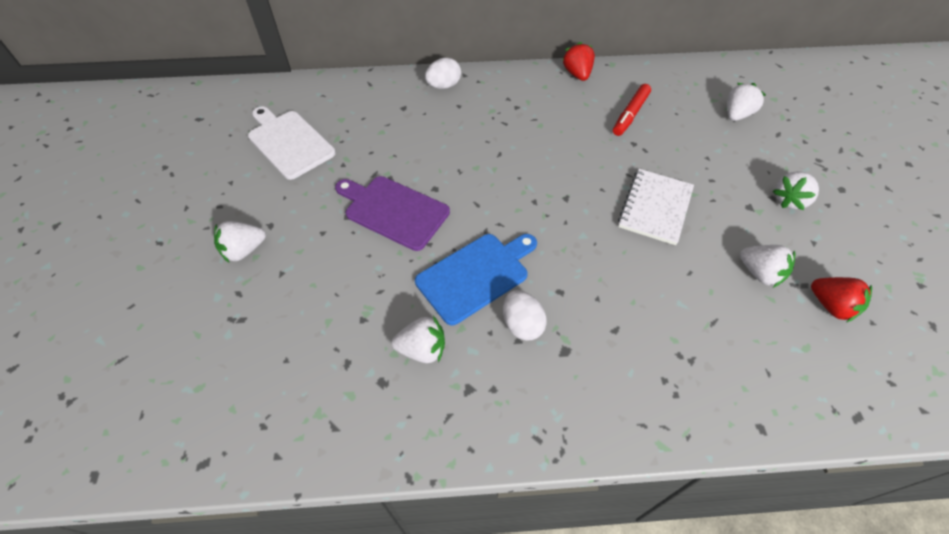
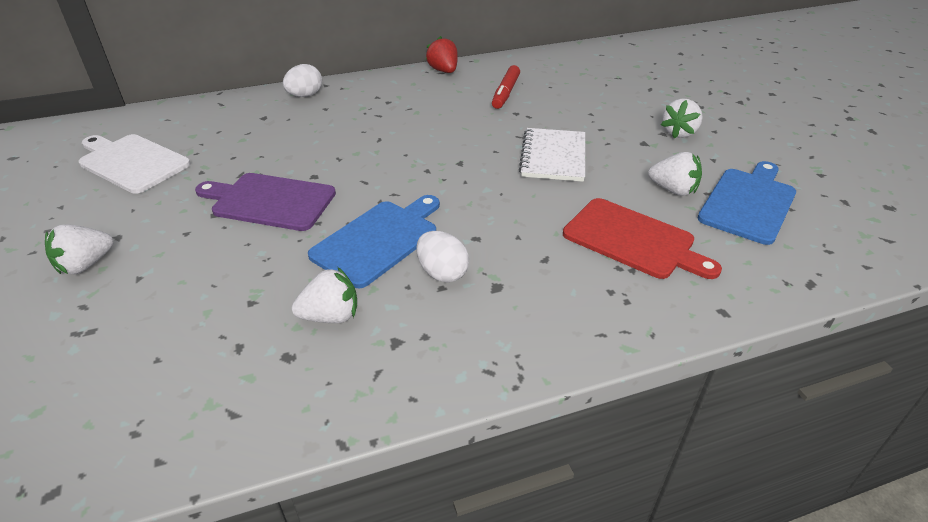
camera: 15 degrees left, 15 degrees down
white strawberry [727,83,766,121] -> none
red strawberry [811,277,872,322] -> blue cutting board [697,161,796,245]
none -> red cutting board [563,198,722,279]

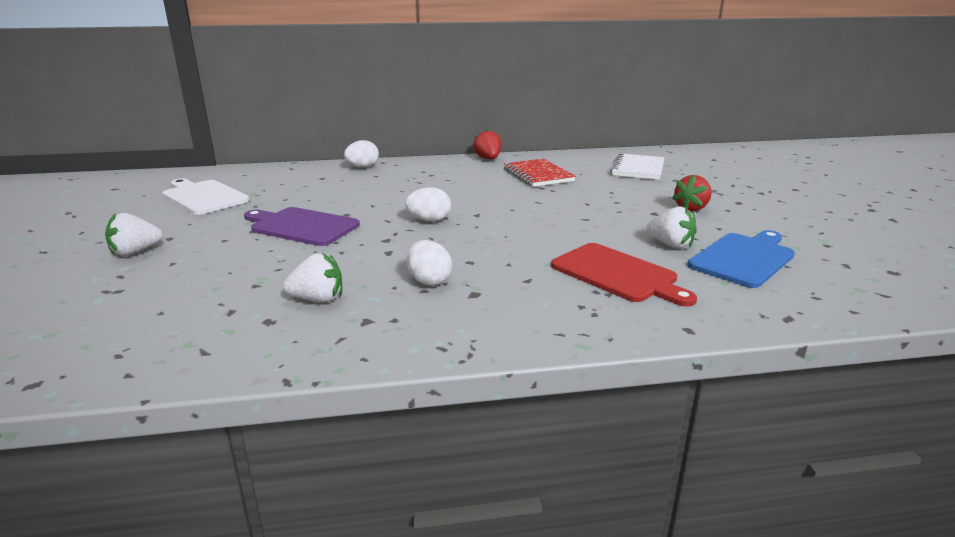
camera: 10 degrees right, 15 degrees down
blue cutting board [308,195,440,288] -> none
red marker [492,65,520,109] -> red notebook [504,159,576,187]
white notebook [519,128,585,182] -> white notebook moved to [611,153,665,180]
white strawberry [661,98,702,139] -> red strawberry [672,175,712,212]
none -> white egg [405,187,451,222]

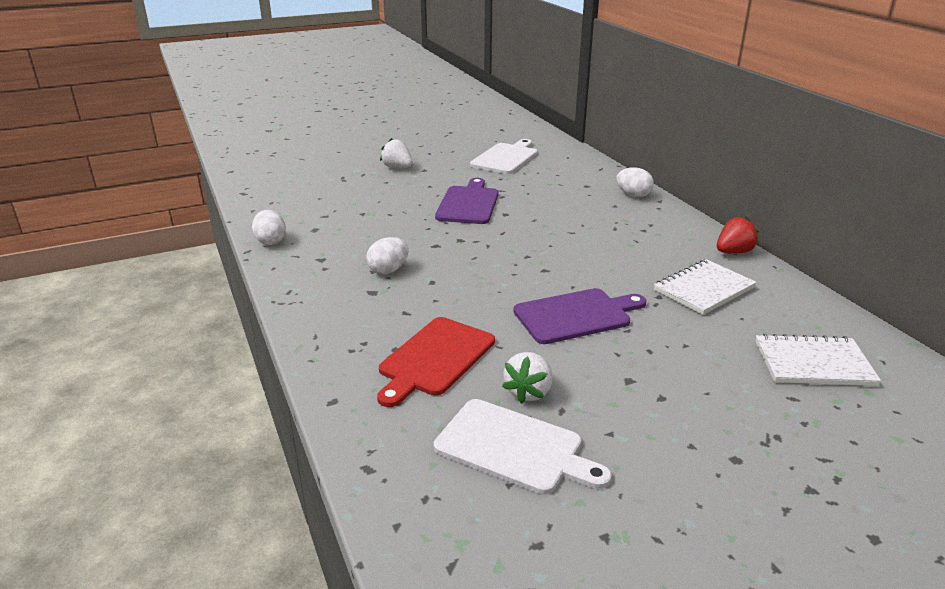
camera: 75 degrees right, 5 degrees up
white strawberry [283,253,342,302] -> none
white egg [405,187,451,222] -> white egg moved to [252,210,286,245]
red notebook [504,159,576,187] -> white notebook [654,259,757,315]
red strawberry [672,175,712,212] -> none
blue cutting board [687,230,795,288] -> white cutting board [434,399,612,494]
none -> purple cutting board [513,288,646,344]

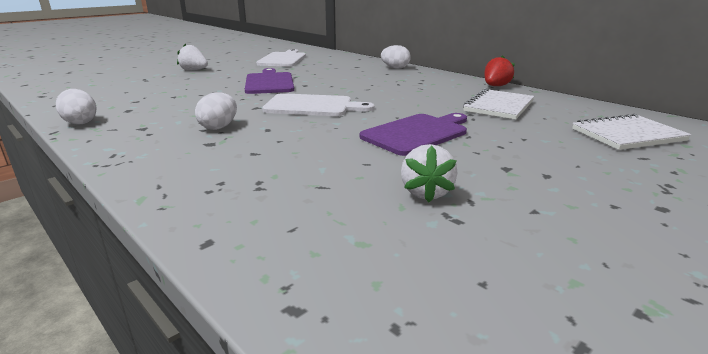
camera: 20 degrees left, 5 degrees down
red cutting board [377,317,495,407] -> none
white cutting board [434,399,612,494] -> white cutting board moved to [262,93,374,116]

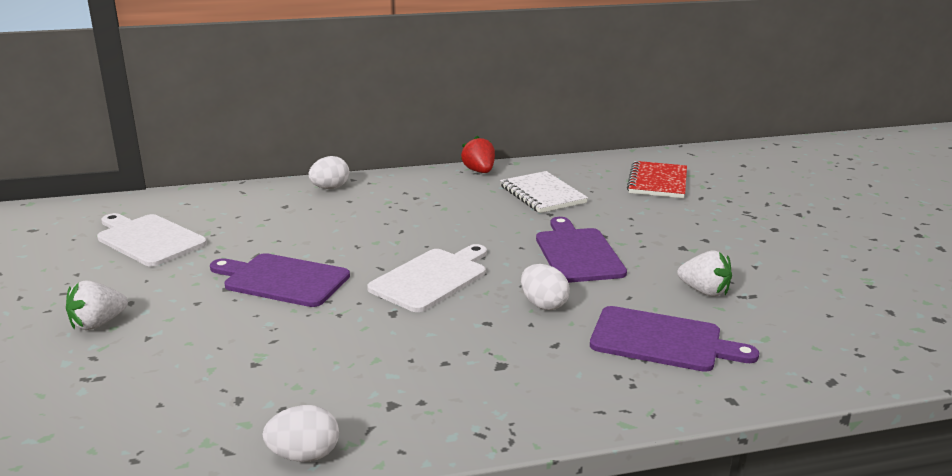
camera: 60 degrees left, 0 degrees up
white egg [195,93,237,130] -> white egg moved to [521,264,570,310]
white notebook [572,114,691,150] -> red notebook [627,161,687,198]
none -> purple cutting board [590,306,759,372]

